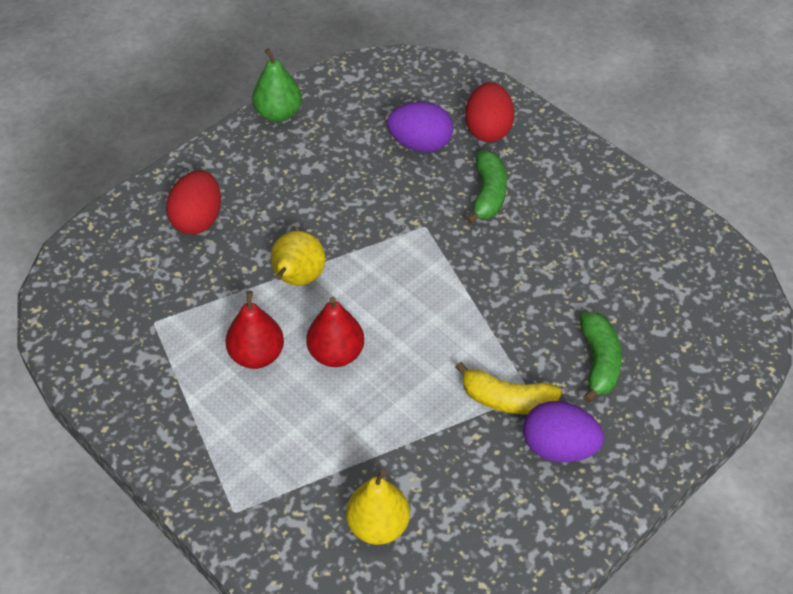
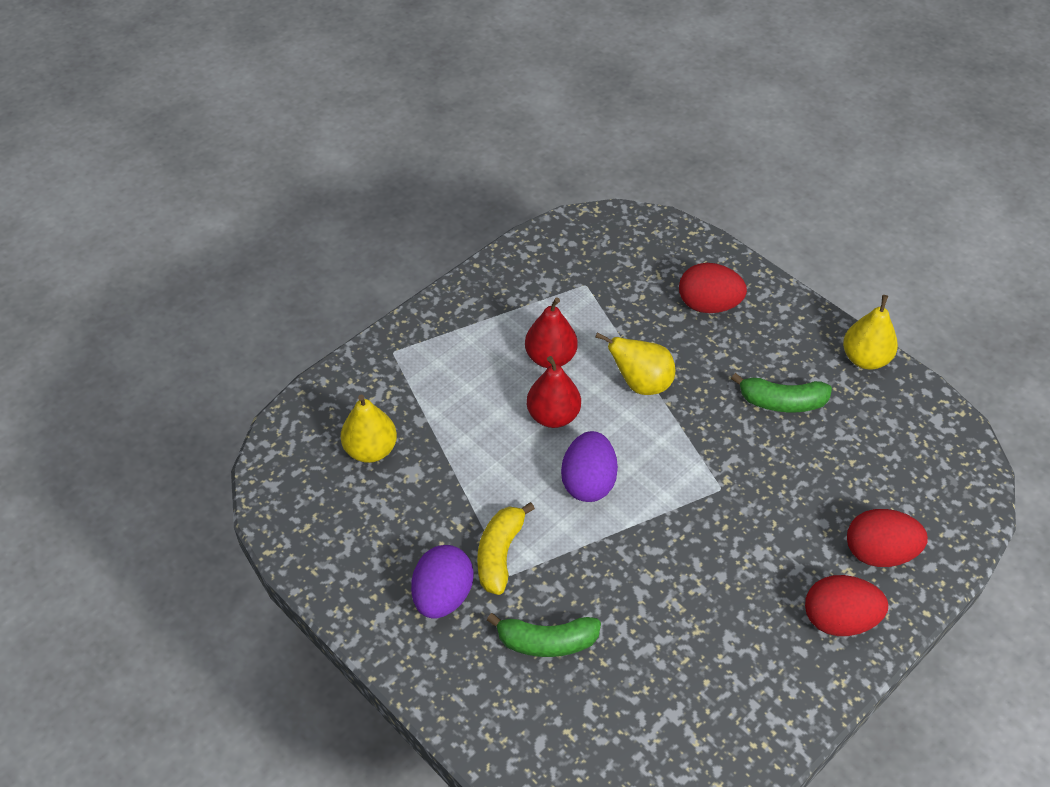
camera: 90 degrees right, 0 degrees up
green pear [252,48,302,122] -> yellow pear [843,295,898,369]
purple egg [387,102,453,152] -> purple egg moved to [561,431,618,502]
green banana [466,150,507,224] -> green banana moved to [731,373,832,412]
none -> red egg [805,575,888,636]

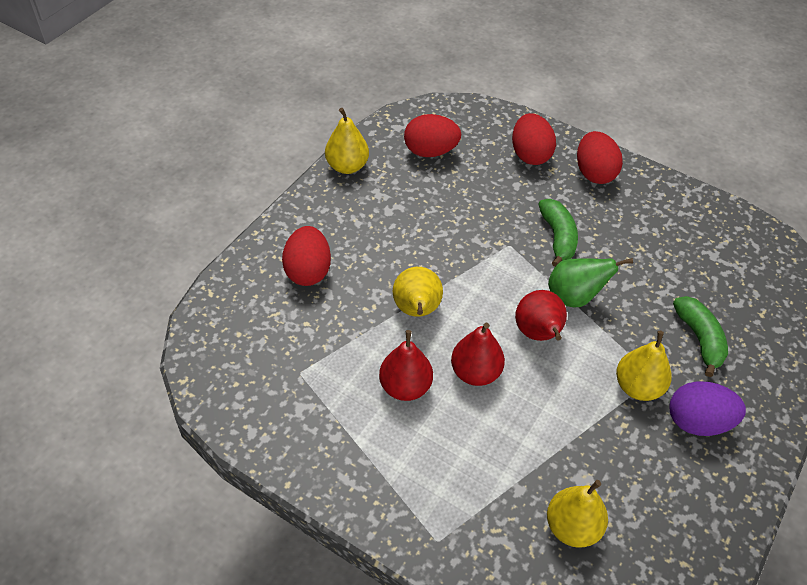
camera: 105 degrees left, 0 degrees up
yellow banana [477,502,535,595] -> yellow pear [616,331,672,401]
purple egg [561,431,618,502] -> red pear [515,290,567,341]
green banana [731,373,832,412] -> green banana moved to [539,199,578,267]
none -> red egg [404,114,461,157]
none -> green pear [548,258,633,307]

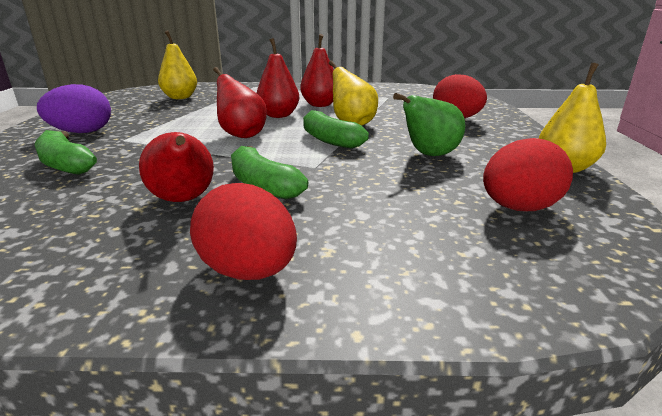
camera: 150 degrees right, 25 degrees down
red egg [512,113,556,165] -> none
green pear [548,258,633,307] -> green pear moved to [393,93,465,156]
yellow pear [616,331,672,401] -> none
none -> red pear [139,132,214,202]
none -> green banana [303,110,369,149]

